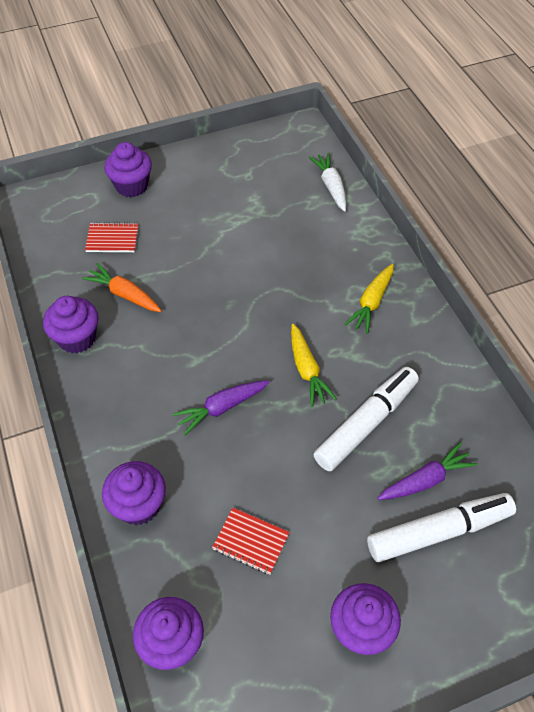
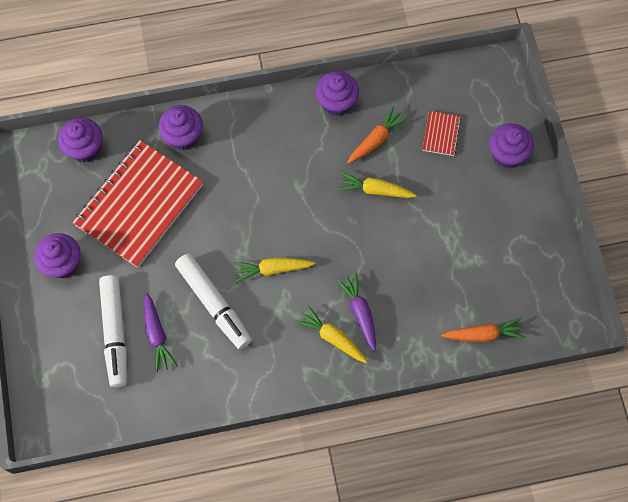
camera: 100 degrees right, 15 degrees up
purple carrot [173,380,270,435] -> purple carrot moved to [336,272,376,351]
red notebook [212,508,290,575] -> red notebook [73,140,203,268], size x2.44
white carrot [309,153,346,212] -> orange carrot [441,317,525,342]
none -> yellow carrot [337,172,417,198]

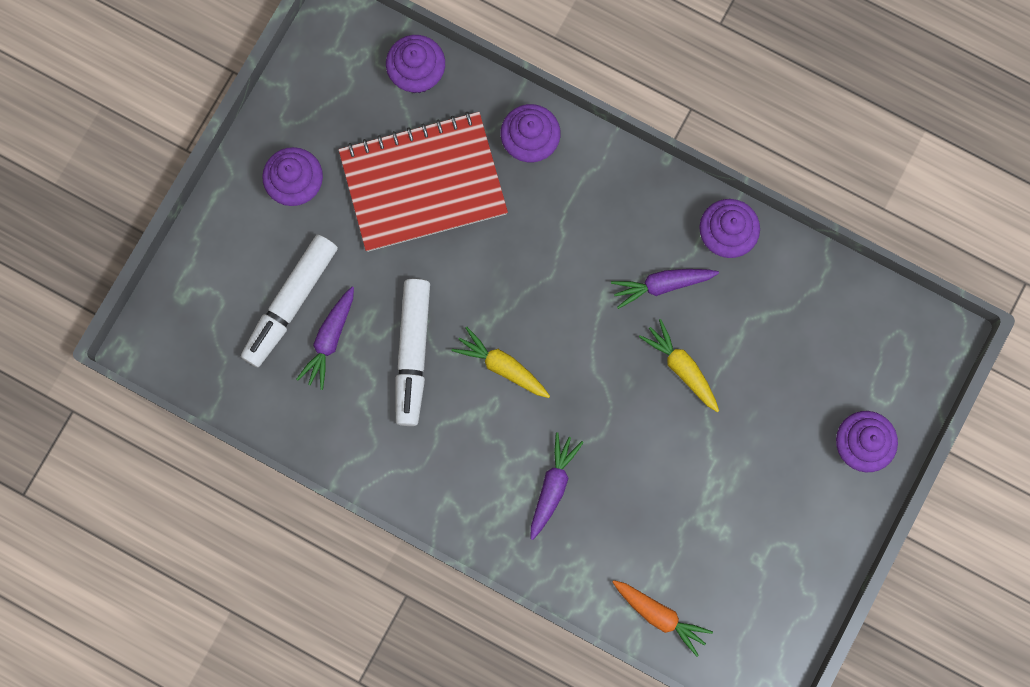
camera: 40 degrees right, 10 degrees up
yellow carrot [295,305,368,363] -> none
orange carrot [347,106,408,164] -> none
red notebook [422,111,461,156] -> none
none -> purple carrot [611,269,719,309]

